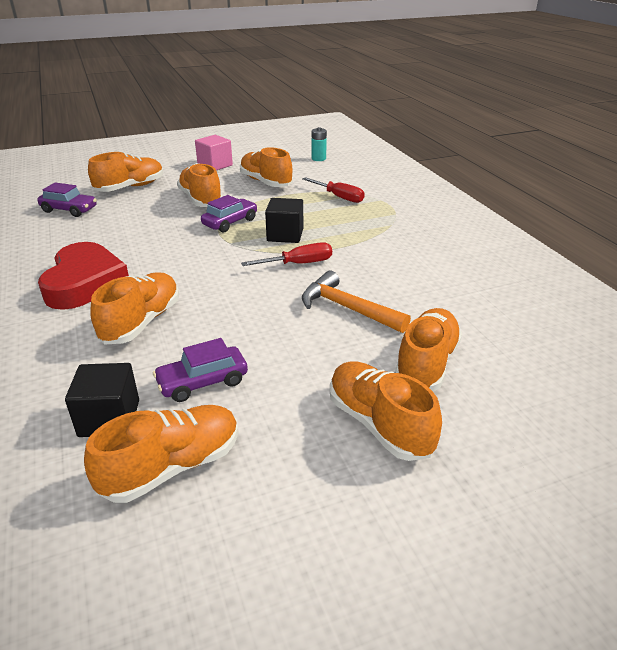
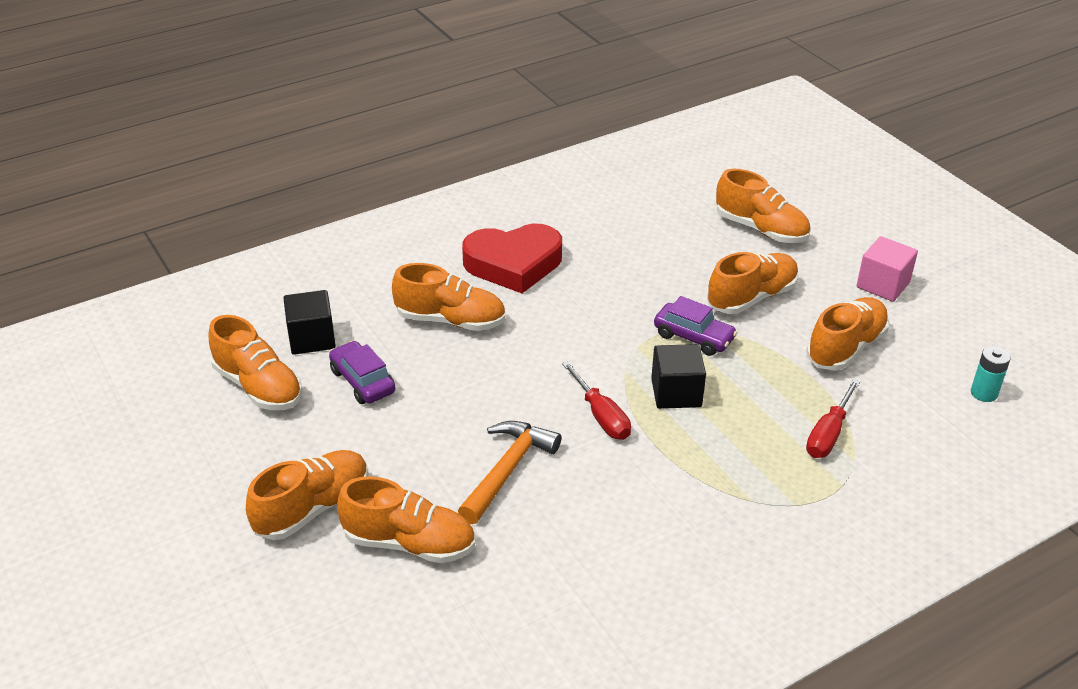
camera: 80 degrees right, 5 degrees up
purple car [37,182,97,217] -> none

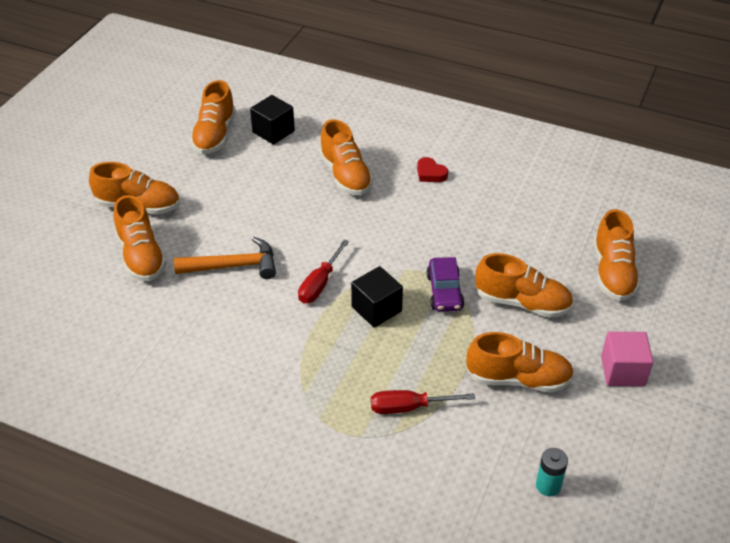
camera: 55 degrees right, 5 degrees up
purple car [329,341,395,404] -> none
red heart [462,224,562,293] -> red heart [417,157,448,182], size x0.43

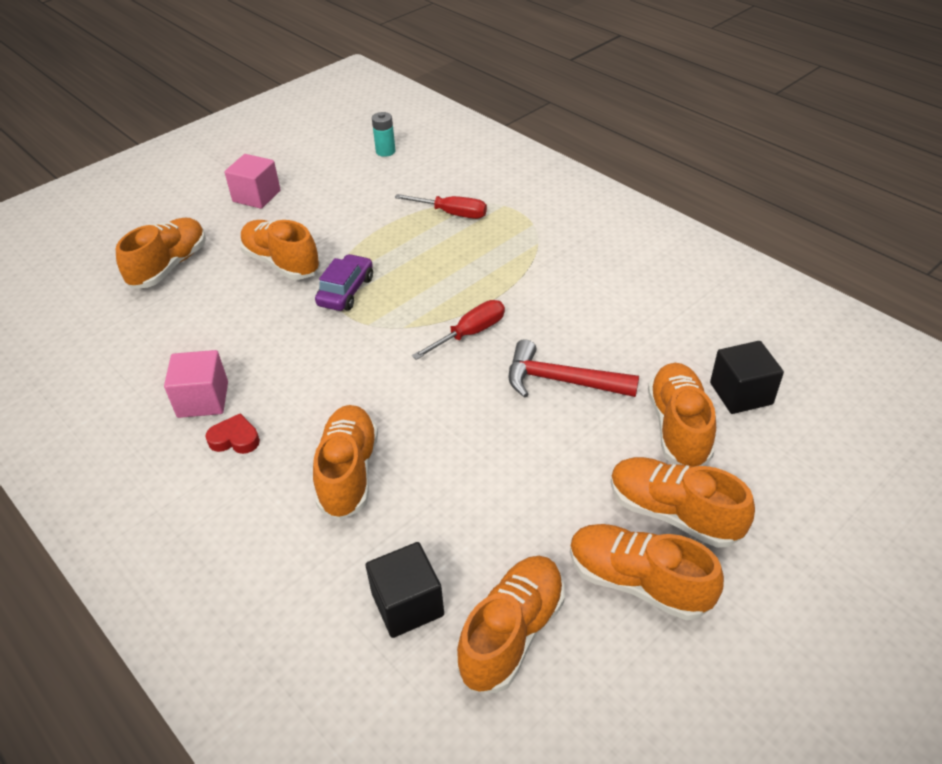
camera: 155 degrees left, 0 degrees up
orange hammer [174,237,276,279] -> red hammer [509,339,639,398]
black cube [351,266,403,327] -> black cube moved to [710,341,784,414]
red heart [417,157,448,182] -> red heart turned 60 degrees counterclockwise [205,413,260,454]
orange shoe [466,332,574,393] -> orange shoe moved to [570,524,724,620]
none -> pink cube [164,350,228,418]

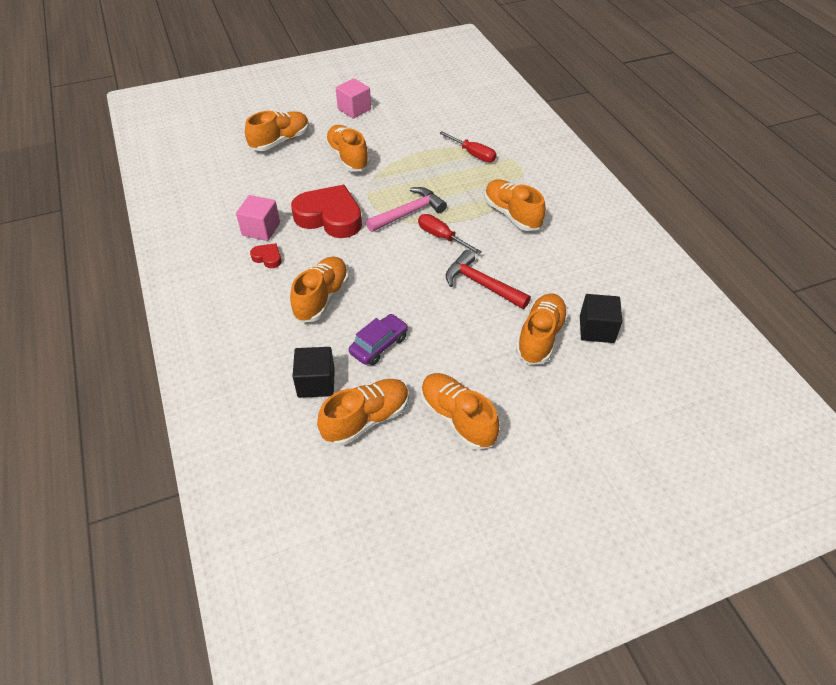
camera: 20 degrees right, 5 degrees up
purple car [315,254,373,311] -> purple car moved to [349,314,408,365]
turquoise battery [372,112,396,157] -> none
red screwdriver [412,300,505,360] -> red screwdriver turned 120 degrees counterclockwise [418,214,482,254]
orange shoe [610,457,755,548] -> orange shoe moved to [484,179,546,231]
none -> red heart [291,185,362,238]
none -> pink hammer [366,187,447,232]

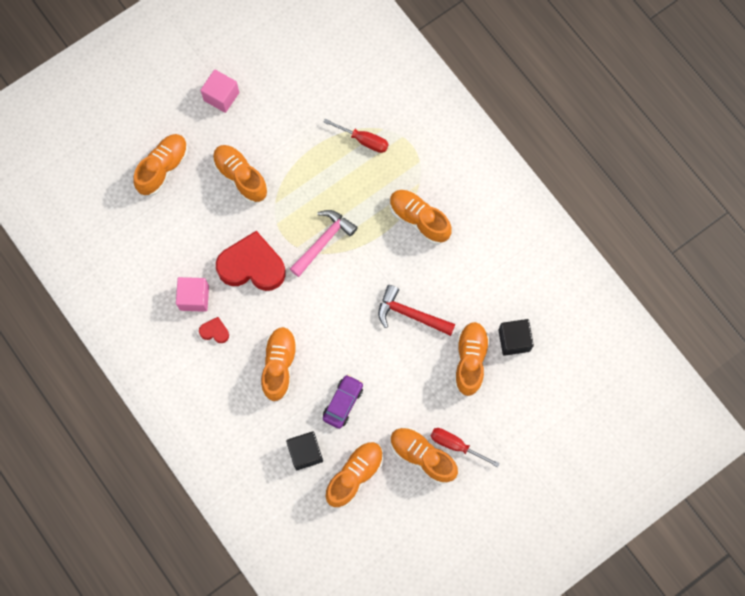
camera: 15 degrees left, 25 degrees up
red screwdriver [418,214,482,254] -> red screwdriver moved to [431,428,500,467]

